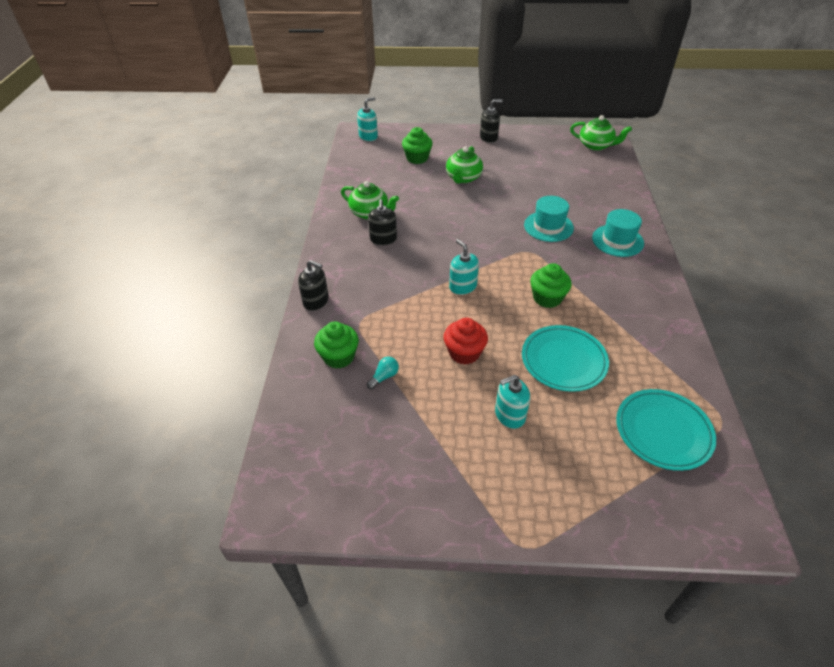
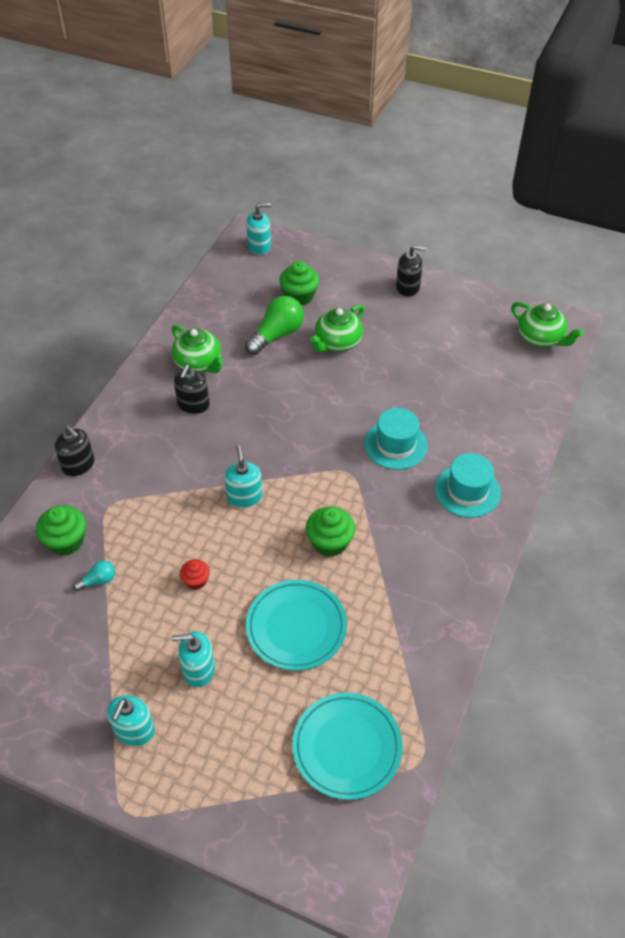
camera: 20 degrees right, 5 degrees up
red cupcake [444,318,488,365] -> red cupcake [180,559,210,590], size x0.59
none -> turquoise soap dispenser [107,695,155,746]
none -> green light bulb [245,296,304,355]

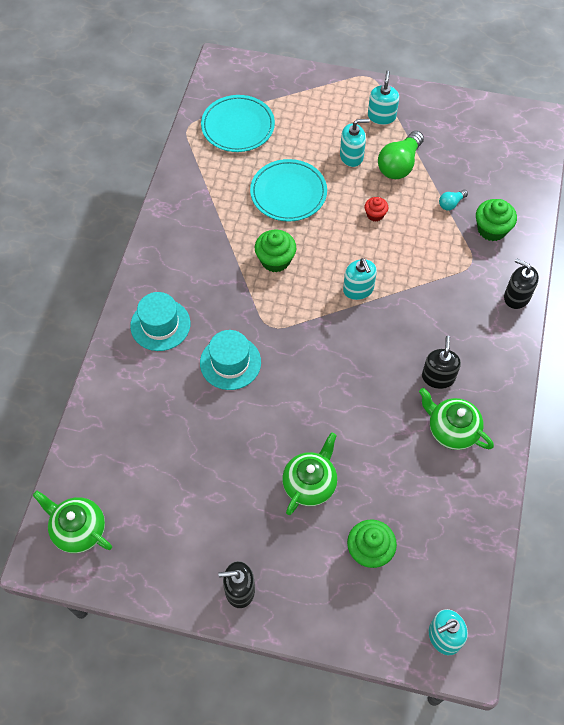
camera: 170 degrees right, 10 degrees up
green light bulb [245,296,304,355] -> green light bulb moved to [378,131,424,179]

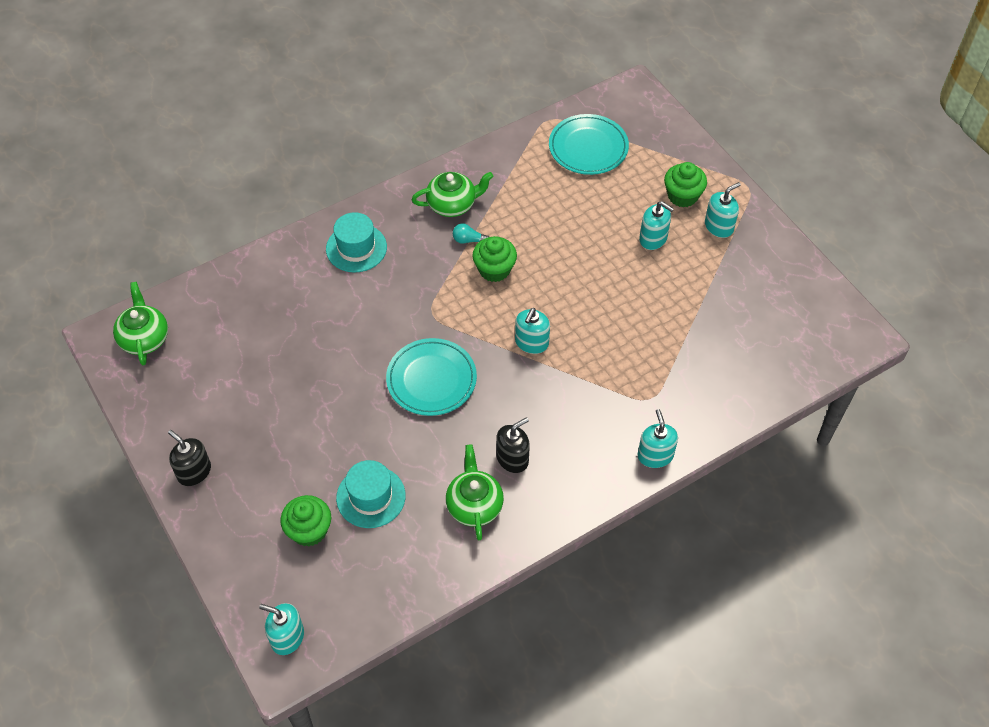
camera: 45 degrees right, 5 degrees down
turquoise hat [200,330,261,390] -> turquoise hat moved to [336,460,406,528]
turquoise plate [250,159,327,222] -> turquoise plate moved to [386,338,477,416]
green teapot [282,433,337,515] -> green teapot moved to [411,172,493,217]
red cupcake [365,197,388,222] -> none
green light bulb [378,131,424,179] -> none
turquoise light bulb [439,190,468,210] -> turquoise light bulb moved to [453,223,489,244]
green cupcake [476,199,517,241] -> green cupcake moved to [664,162,707,208]
black soap dispenser [504,258,539,309] -> turquoise soap dispenser [637,409,678,468]

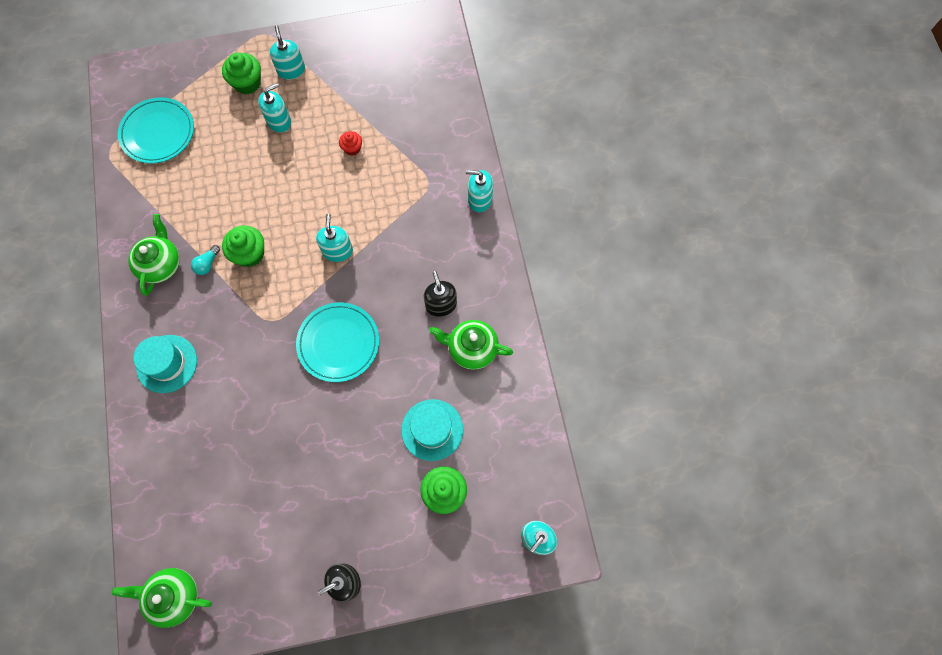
camera: 70 degrees left, 15 degrees up
turquoise soap dispenser [515,308,550,354] -> turquoise soap dispenser turned 135 degrees counterclockwise [316,214,353,262]
none -> red cupcake [339,131,362,156]

